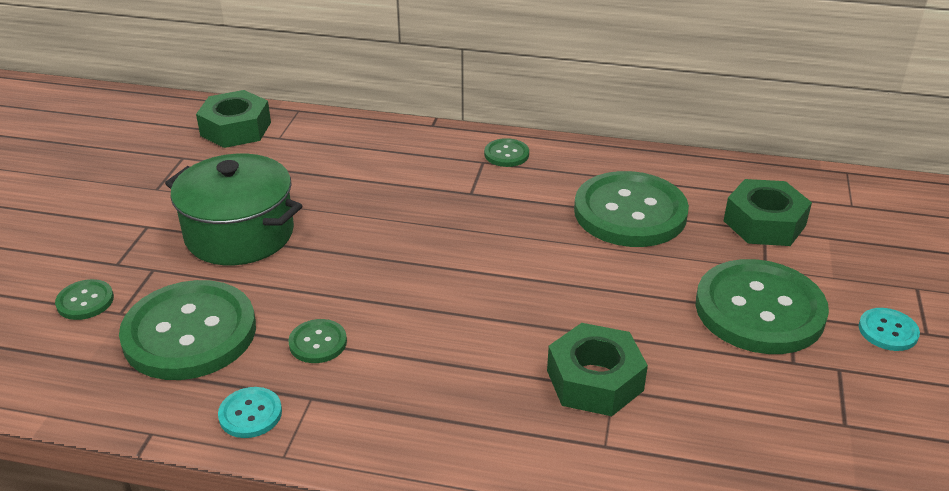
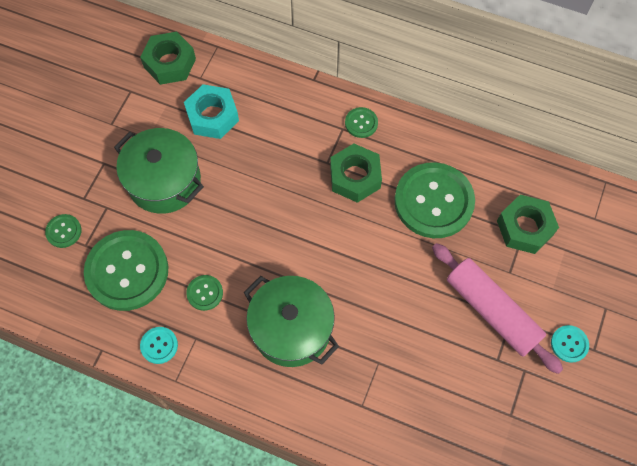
camera: 10 degrees right, 30 degrees up
green nut [547,323,648,416] -> green nut moved to [330,144,382,203]
green button [695,259,829,354] -> pink rolling pin [432,243,563,374]
none -> turquoise nut [184,84,239,139]
none -> green pot [244,276,339,367]

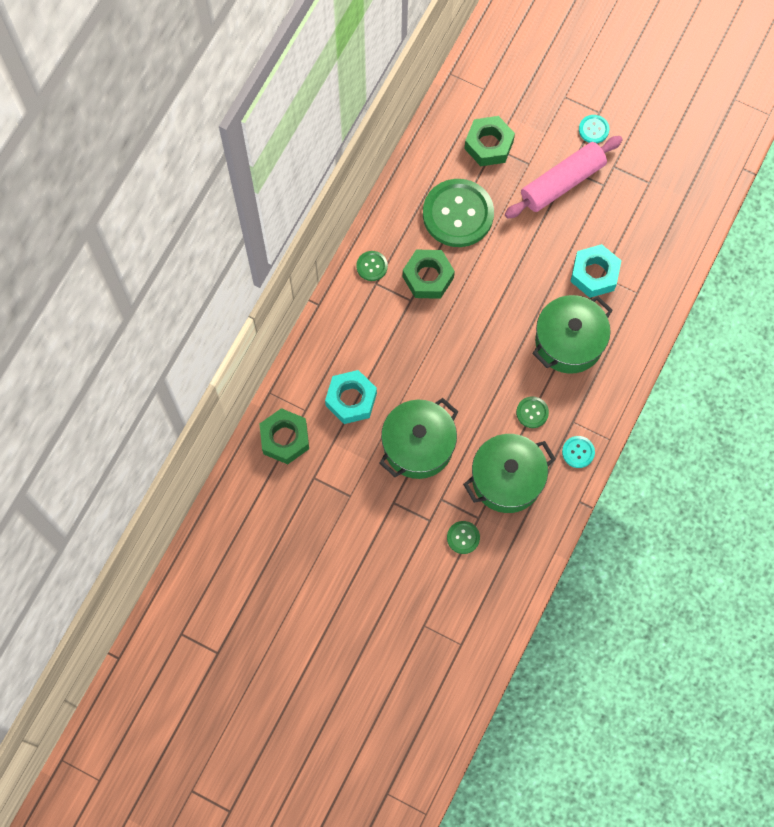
camera: 85 degrees left, 5 degrees up
green button [84,230,169,311] -> green pot [463,434,556,513]
none -> turquoise nut [570,244,622,298]

